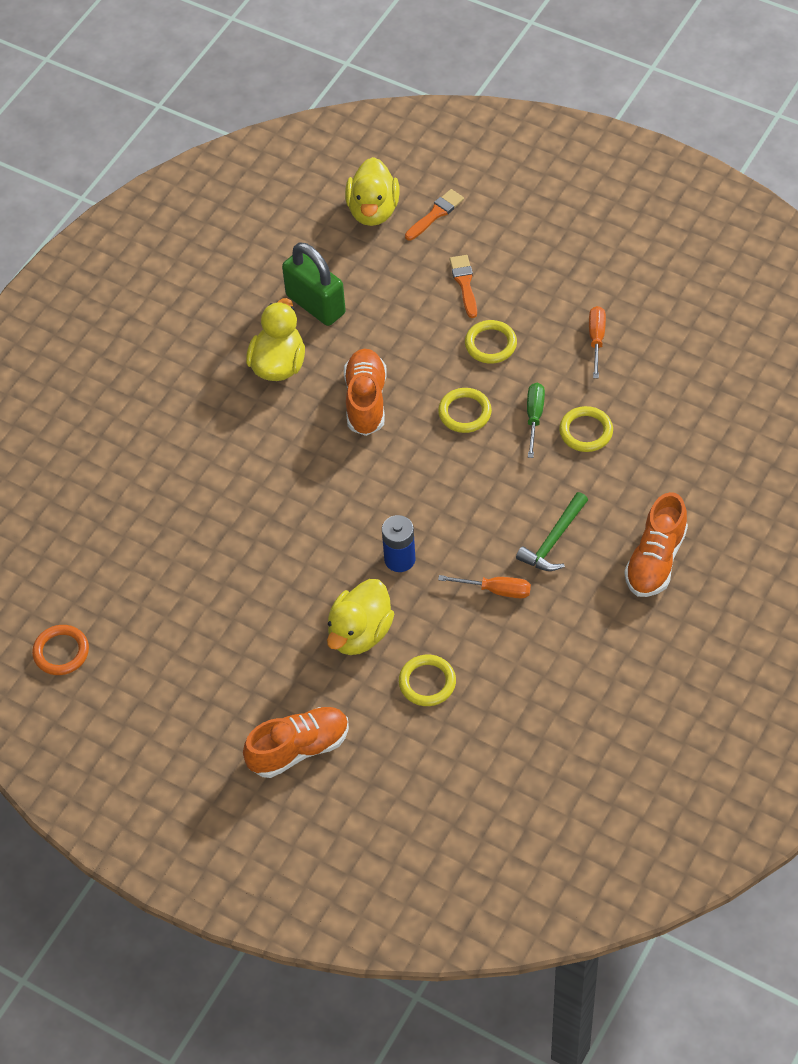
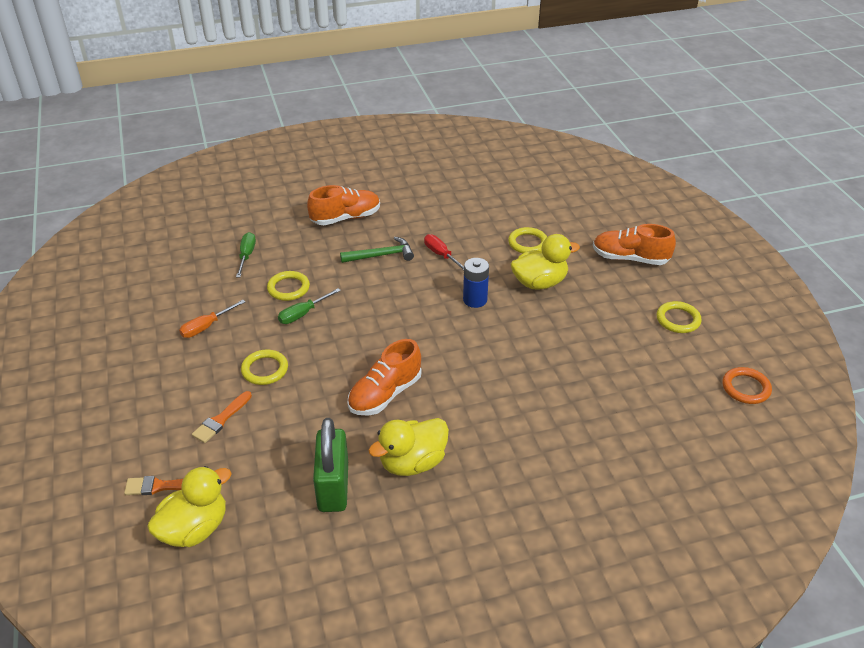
camera: 140 degrees left, 15 degrees down
yellow ring [438,388,492,433] -> yellow ring moved to [657,301,702,333]
orange screwdriver [438,575,531,599] -> red screwdriver [424,234,464,270]
none -> green screwdriver [236,232,256,278]

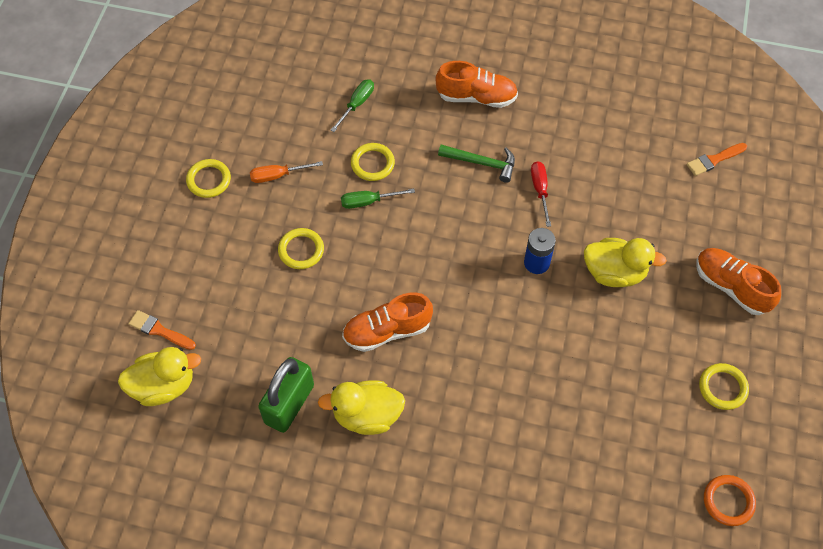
camera: 30 degrees right, 20 degrees up
orange brush [192,391,252,443] -> orange brush moved to [687,143,747,176]
yellow ring [508,227,547,253] -> yellow ring moved to [186,159,231,198]

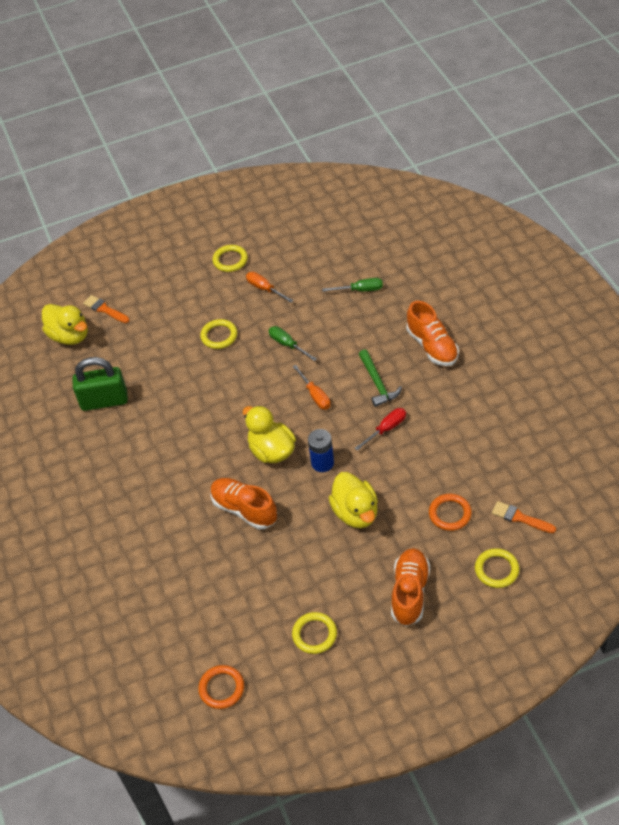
camera: 60 degrees right, 10 degrees down
orange brush [128,310,196,350] -> orange brush turned 45 degrees counterclockwise [83,295,129,323]
yellow duck [318,380,405,435] -> yellow duck moved to [243,405,296,463]
orange shoe [342,293,433,352] -> orange shoe moved to [210,478,277,529]
yellow ring [351,143,395,181] -> yellow ring moved to [475,548,519,588]
none -> orange screwdriver [293,365,331,410]
none -> orange ring [429,494,472,531]

